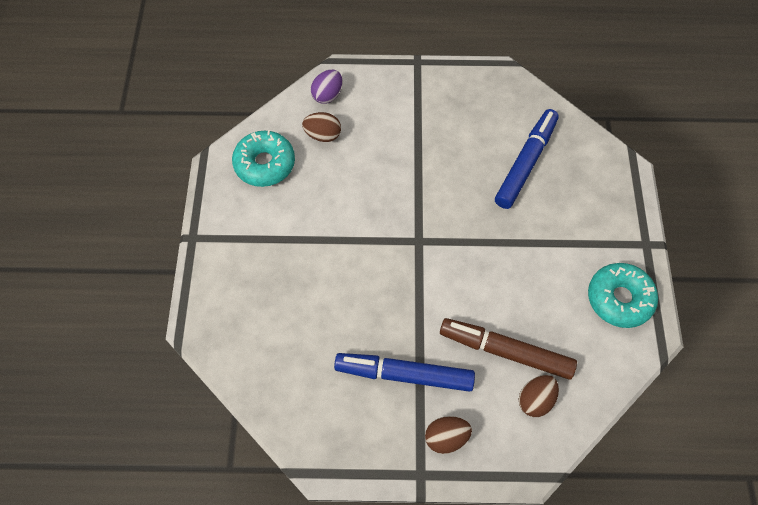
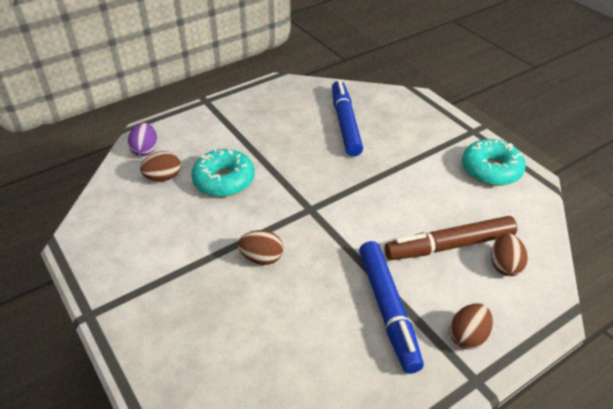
camera: 35 degrees left, 20 degrees down
turquoise donut [232,130,295,187] -> turquoise donut moved to [191,148,255,197]
blue marker [334,353,475,392] -> blue marker turned 75 degrees counterclockwise [359,241,424,374]
none -> brown egg [238,230,283,265]

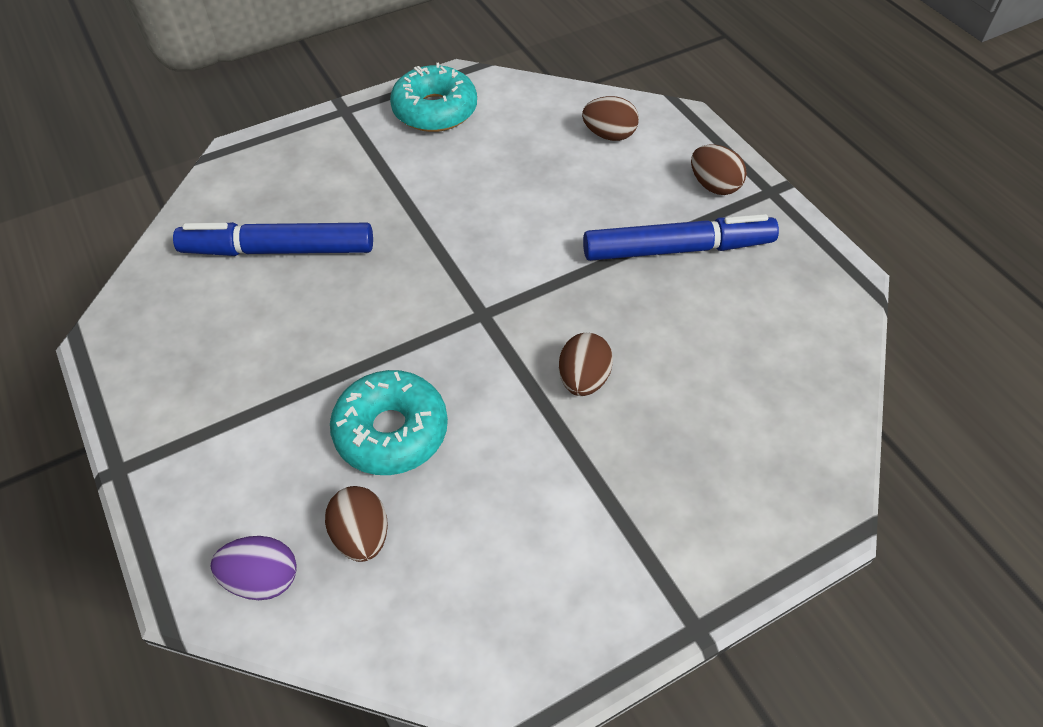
camera: 85 degrees left, 10 degrees up
brown marker [385,216,517,260] -> none

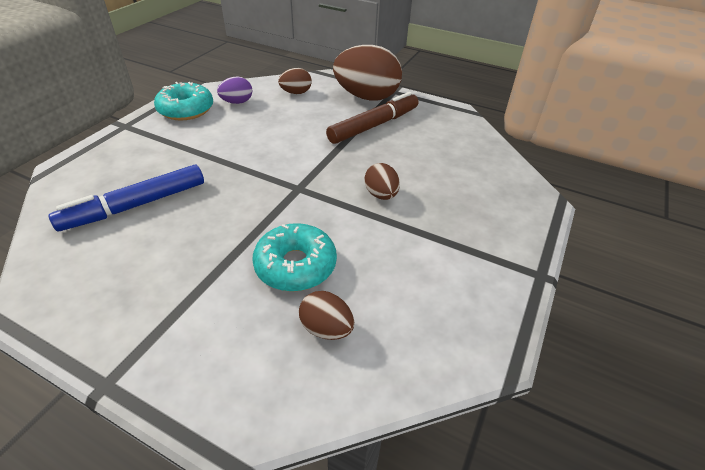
camera: 35 degrees left, 10 degrees down
purple egg [211,536,297,600] -> purple egg moved to [217,76,252,104]
blue marker [583,214,779,261] -> brown marker [326,92,419,144]
brown egg [691,144,747,195] -> brown egg [333,45,402,101], size x2.03

